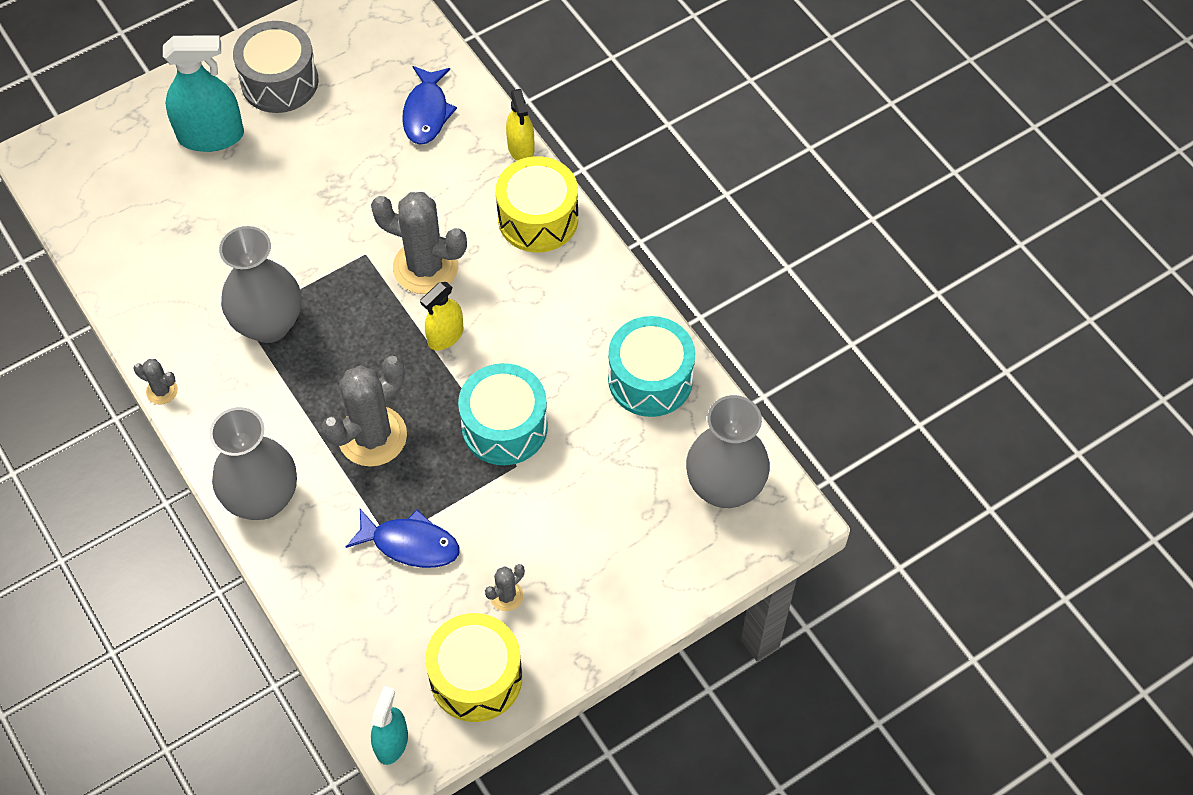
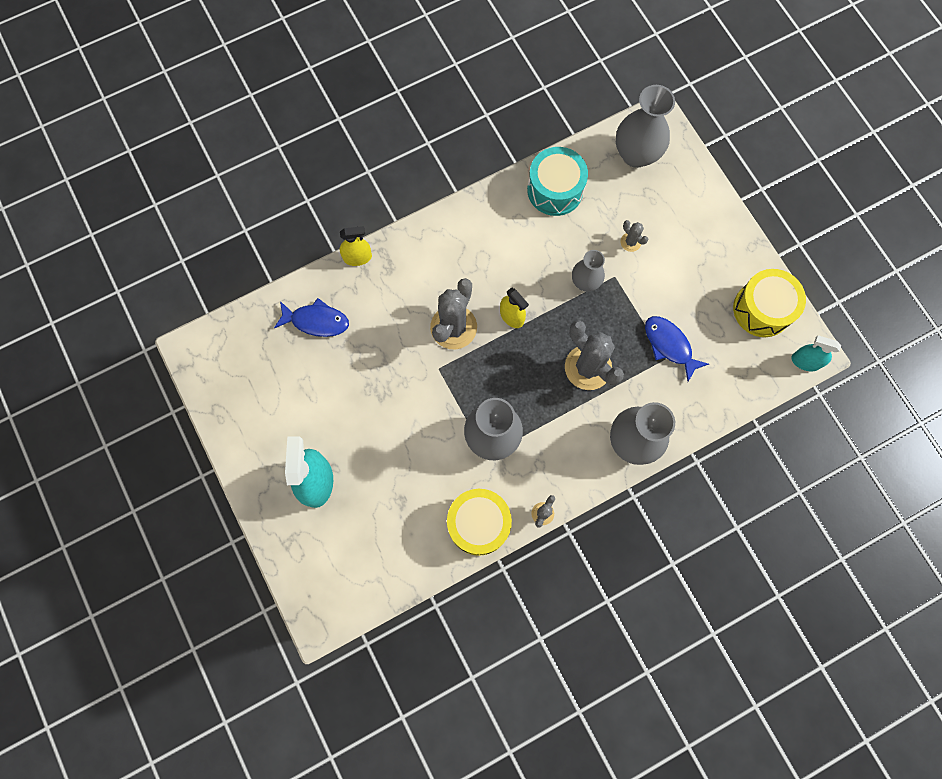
camera: 85 degrees left, 15 degrees up
grey drum [233,21,318,113] -> none
blue fish [346,509,460,568] -> blue fish turned 60 degrees counterclockwise [645,316,709,382]
turquoise drum [458,363,548,465] -> grey vase [572,250,605,292]
grey cactus [485,564,525,611] -> grey cactus moved to [620,220,648,252]
yellow drum [496,156,578,252] -> yellow drum moved to [447,489,512,556]

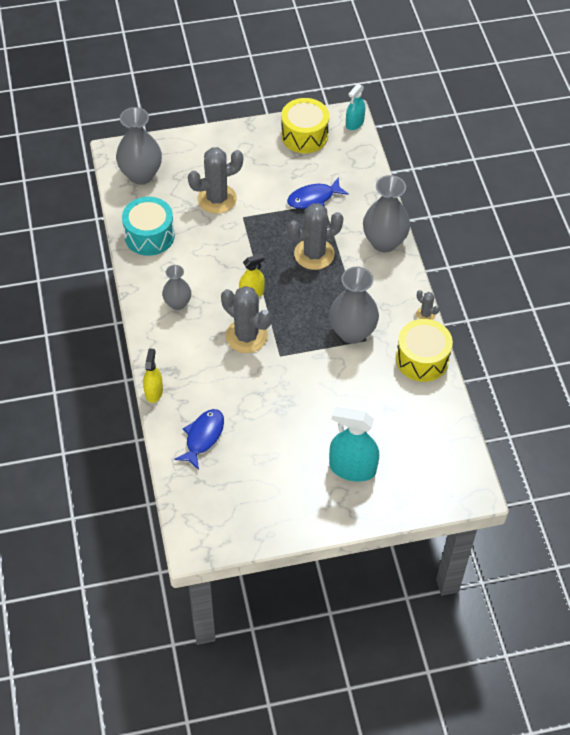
camera: 75 degrees left, 20 degrees down
grey vase [572,250,605,292] -> grey vase moved to [162,265,191,310]
grey cactus [620,220,648,252] -> grey cactus [188,147,243,214], size x2.16

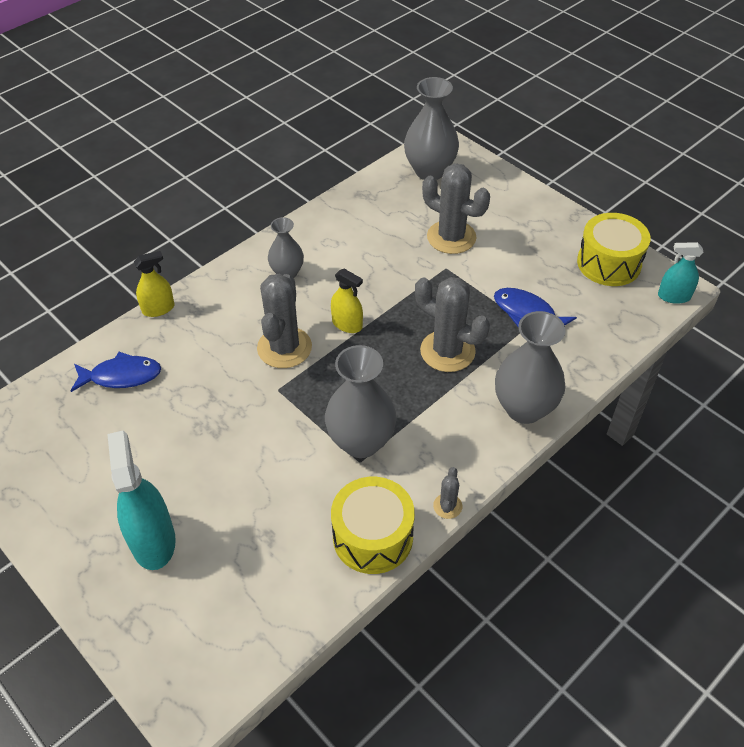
camera: 60 degrees right, 5 degrees down
turquoise drum [122,197,175,256] -> none

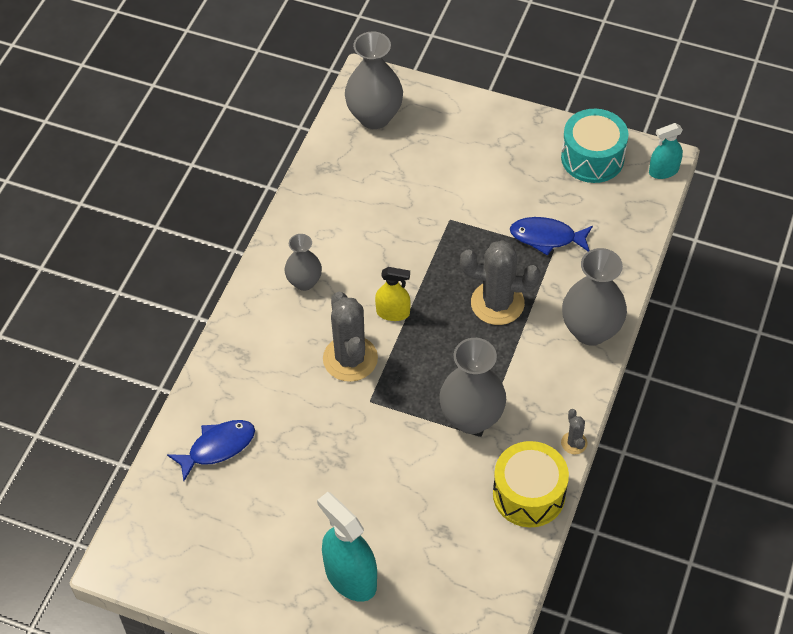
camera: 25 degrees left, 5 degrees up
yellow spray bottle [134,251,175,317] -> none
grey cactus [422,163,490,254] -> none
yellow drum [577,213,650,286] -> turquoise drum [561,109,628,183]

